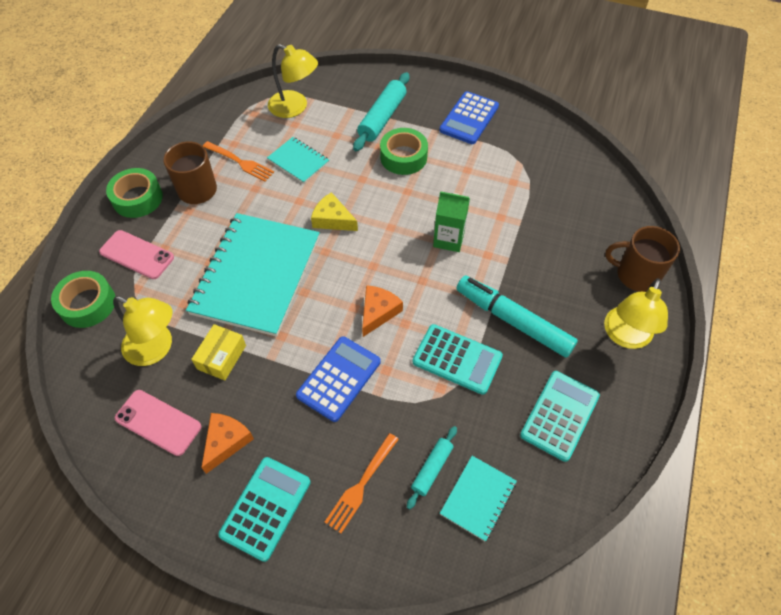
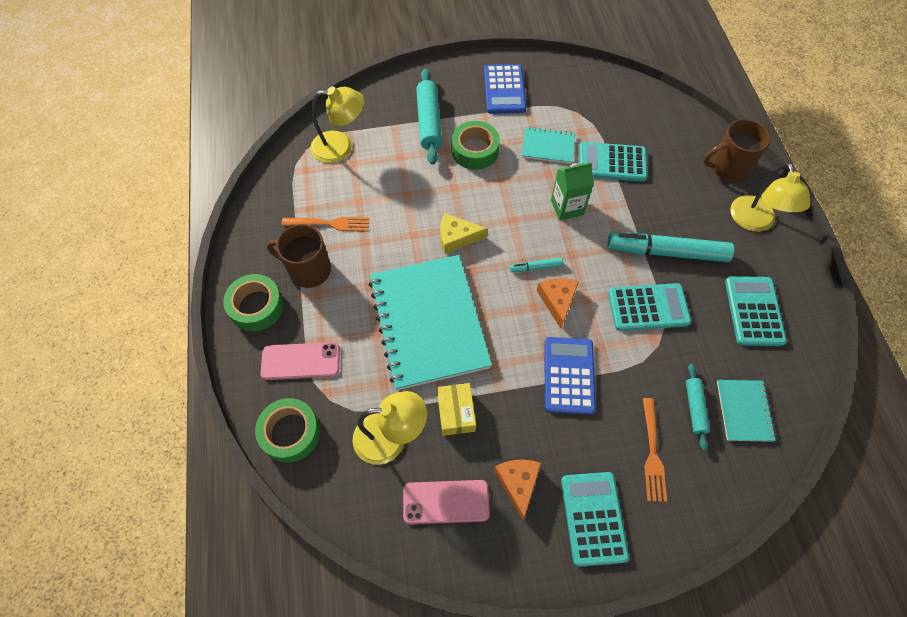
camera: 30 degrees left, 5 degrees up
turquoise notebook [267,137,329,183] -> turquoise notebook moved to [521,127,575,164]
none -> turquoise marker [510,258,563,272]
none -> turquoise calculator [579,142,647,182]

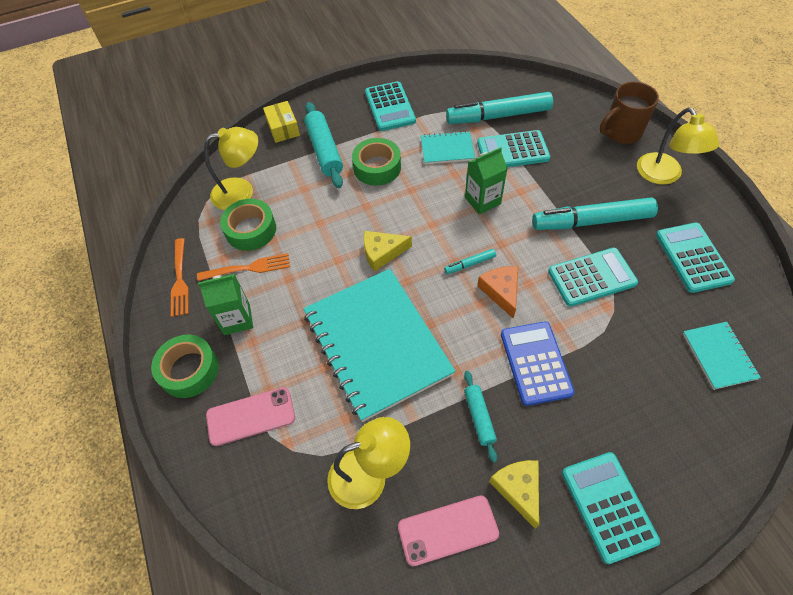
camera: 10 degrees left, 5 degrees down
green tape [255,398,320,463] -> green tape moved to [220,199,276,251]
brown mug [267,224,331,288] -> green carton [198,274,253,335]
yellow box [437,383,476,436] -> yellow box moved to [263,101,300,143]
blue calculator [484,64,526,114] -> turquoise calculator [365,81,416,131]
orange cheese [494,460,541,521] -> yellow cheese [489,460,539,529]
orange fork [643,398,667,502] -> orange fork moved to [171,238,189,317]
turquoise rolling pin [686,364,710,451] -> turquoise rolling pin moved to [464,371,497,463]
none -> turquoise marker [446,92,553,124]

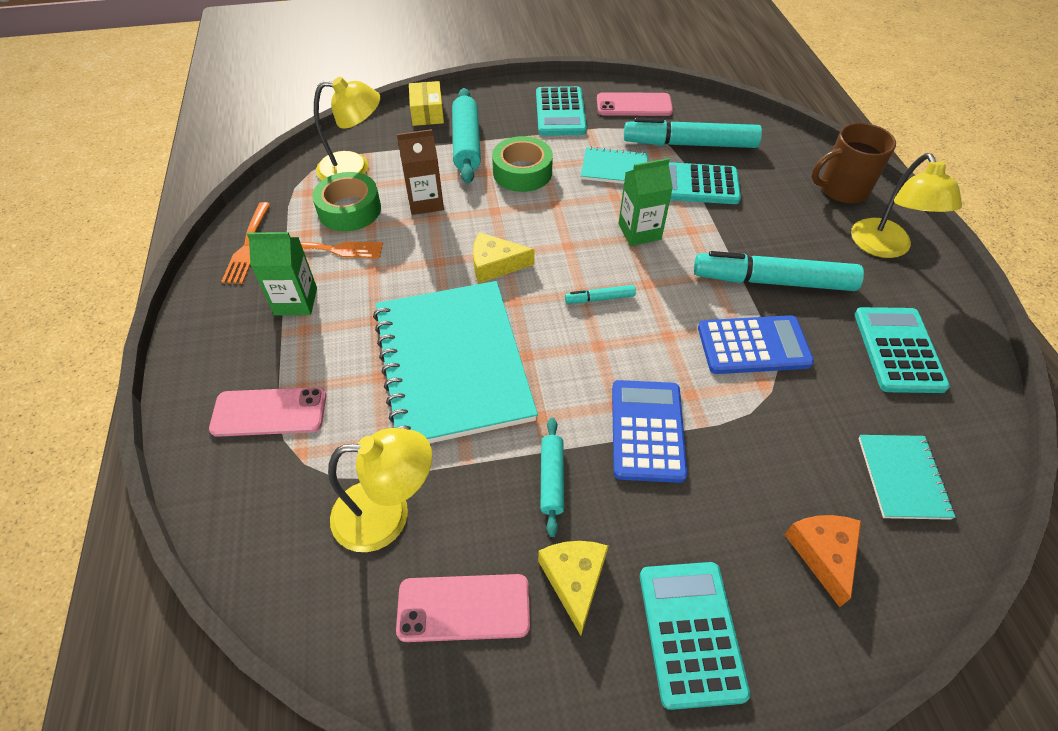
camera: 10 degrees right, 5 degrees down
green tape [151,335,219,398] -> none
orange cheese [477,266,518,319] -> orange cheese moved to [784,515,861,607]
turquoise calculator [548,248,638,307] -> blue calculator [698,315,814,374]
none -> brown carton [397,129,444,215]
none -> pink phone [597,92,673,116]

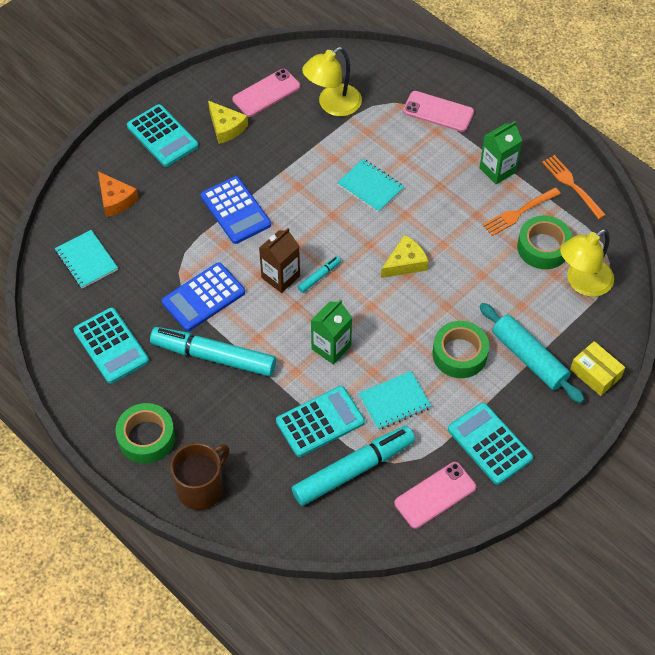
camera: 145 degrees right, 5 degrees up
pink phone [209,387,326,437] -> pink phone turned 60 degrees clockwise [403,91,474,132]
turquoise notebook [373,281,538,443] -> turquoise notebook [337,159,404,213], size x0.46
brown carton [397,129,444,215] -> brown carton moved to [259,228,300,293]
turquoise rolling pin [541,417,564,537] -> none
turquoise marker [694,251,864,291] -> turquoise marker turned 135 degrees counterclockwise [150,327,276,376]
yellow lamp [851,153,962,258] -> green tape [116,403,175,464]

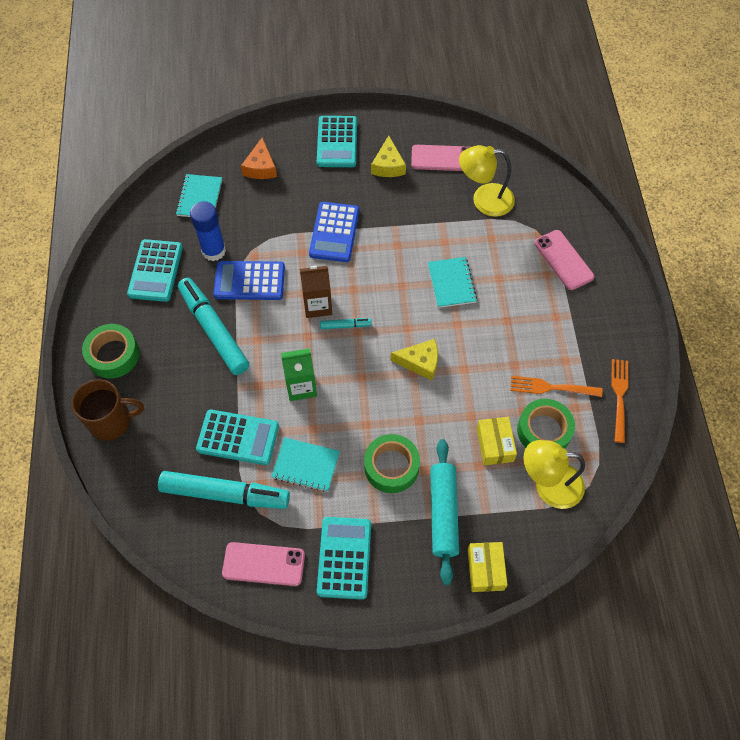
camera: 40 degrees right, 5 degrees up
green carton [479,121,523,184] -> none
none -> blue glue stick [190,201,226,261]
none -> yellow box [476,417,517,465]

